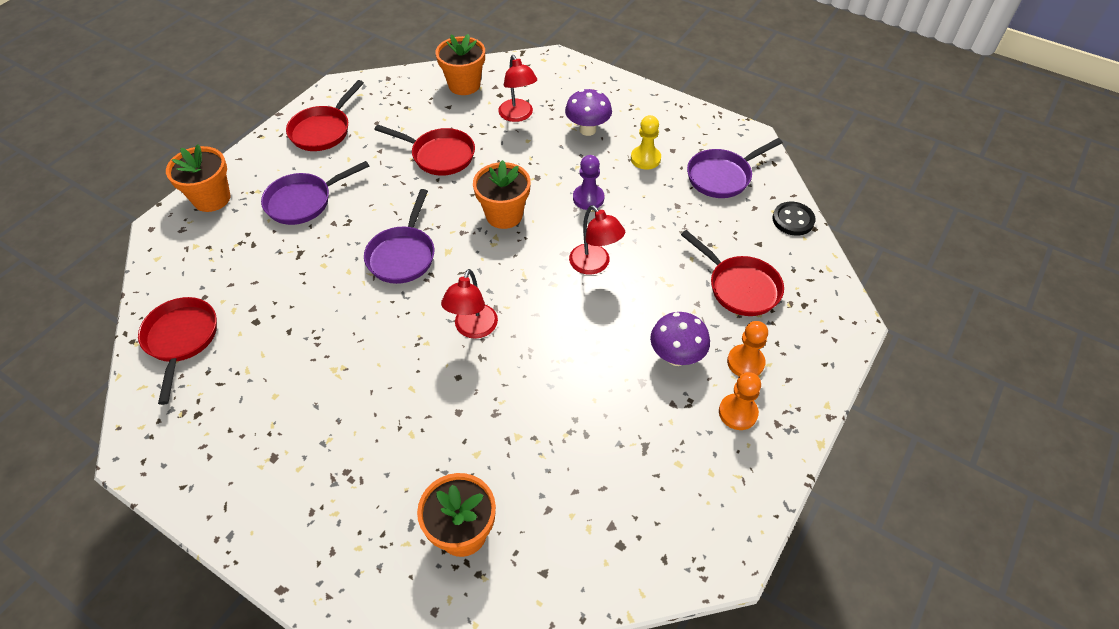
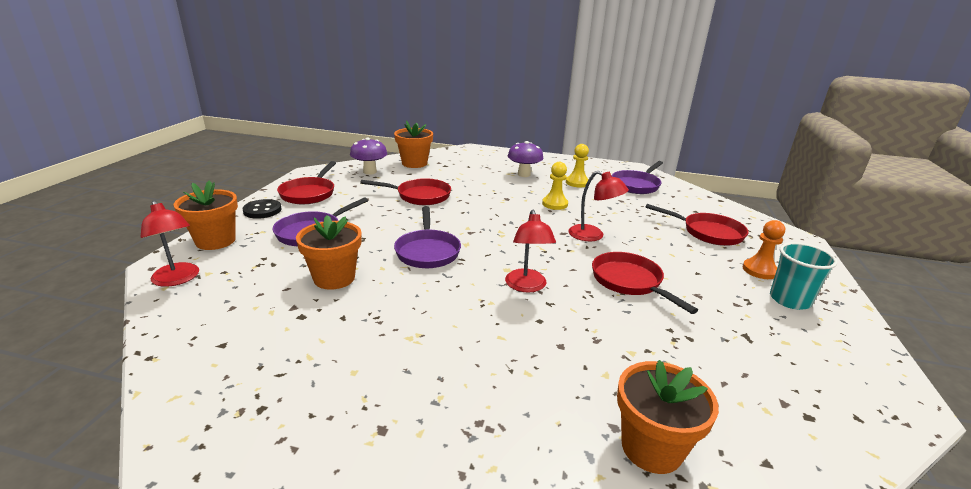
camera: 20 degrees left, 25 degrees down
red pan [138,297,217,405] -> red pan moved to [592,252,698,314]
orange flower pot [473,160,531,229] -> orange flower pot moved to [296,215,361,290]
red lamp [498,55,537,122] -> red lamp moved to [141,200,199,287]
purple pawn [573,155,604,210] -> yellow pawn [542,162,568,210]
purple mushroom [650,312,710,366] -> purple mushroom moved to [350,138,387,175]
orange pawn [719,372,761,430] -> turquoise cup [770,242,837,310]
black button [772,202,815,236] -> black button moved to [243,199,282,219]

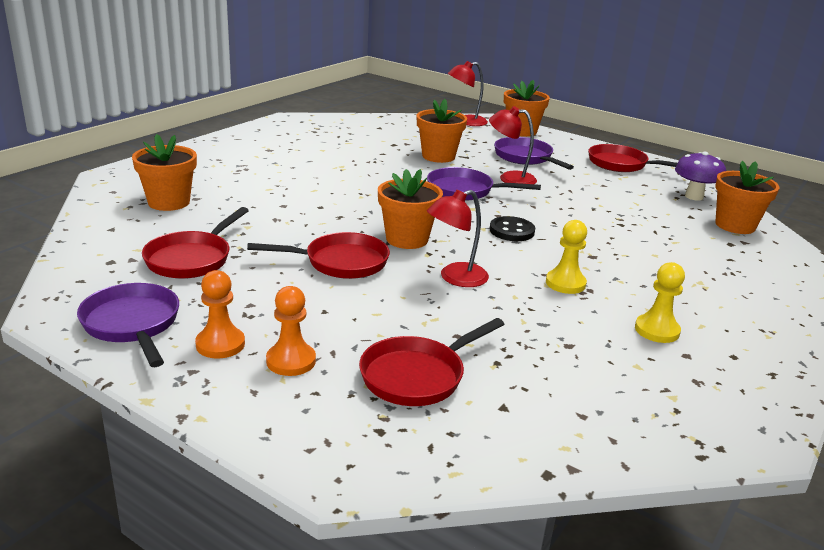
camera: 110 degrees right, 0 degrees up
black button [243,199,282,219] -> black button moved to [490,216,535,241]
red pan [360,178,451,205] -> red pan moved to [142,207,249,279]
red lamp [505,210,556,293] -> red lamp moved to [489,106,537,184]
purple mushroom [508,141,544,177] -> none
purple pan [612,161,663,194] -> purple pan moved to [77,283,179,367]
turquoise cup [770,242,837,310] -> orange pawn [195,270,245,359]
none -> orange flower pot [378,169,443,249]

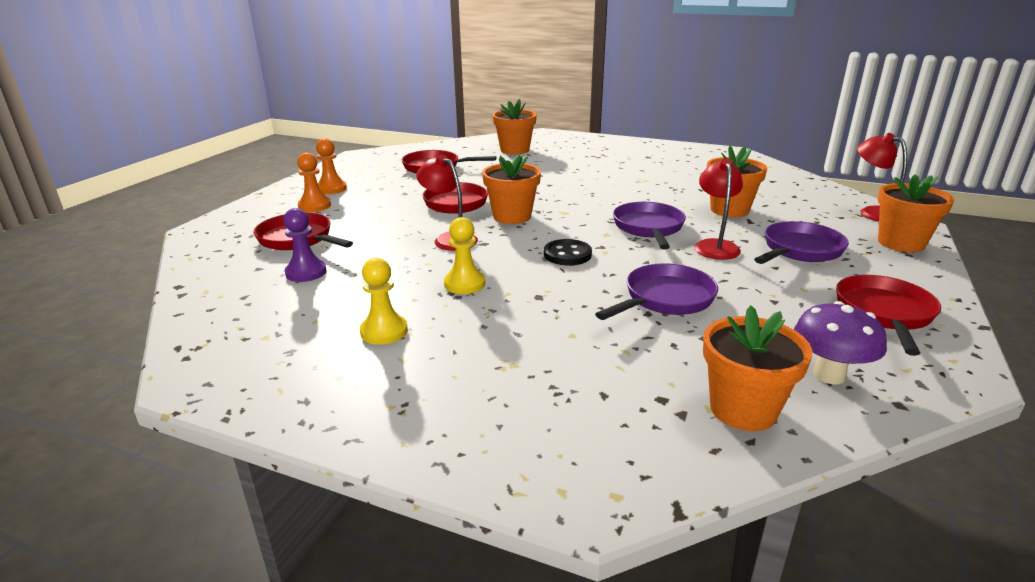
camera: 80 degrees right, 0 degrees up
purple pan [77,283,179,367] -> purple pan moved to [595,263,718,320]
none -> purple pawn [284,208,327,282]

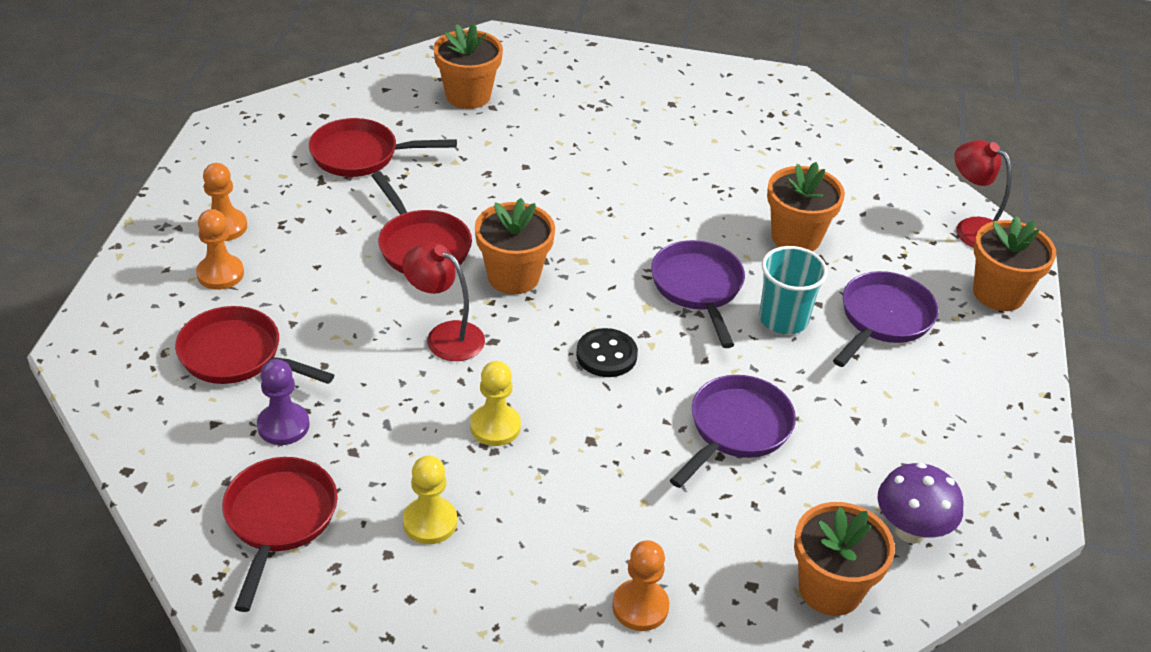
camera: 15 degrees left, 15 degrees up
red lamp [694,158,743,260] -> turquoise cup [759,246,828,334]
red pan [836,275,941,356] -> red pan moved to [222,457,338,612]
none -> orange pawn [612,540,669,631]

